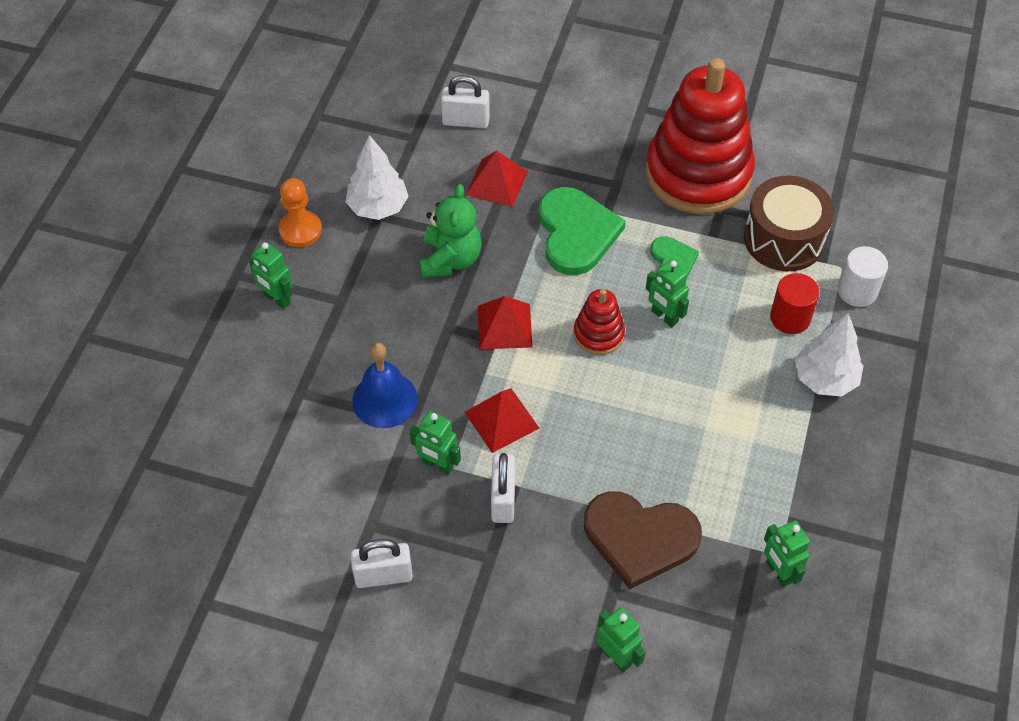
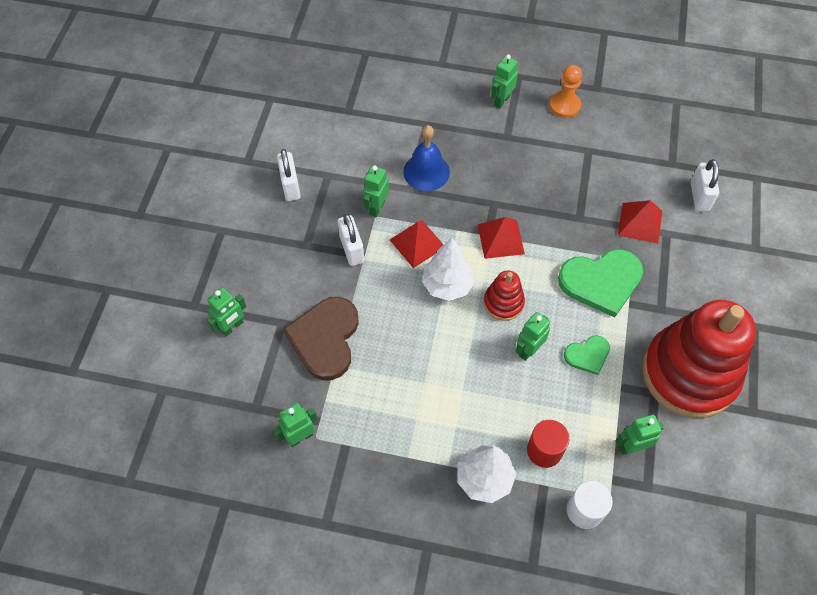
camera: 85 degrees right, 5 degrees up
white tree [345,135,409,220] -> white tree moved to [422,238,475,301]
green teddy bear [420,184,481,278] -> none
white padlock [491,453,515,523] -> white padlock turned 75 degrees clockwise [338,214,364,266]
brown drum [744,176,834,271] -> green robot [615,415,664,455]

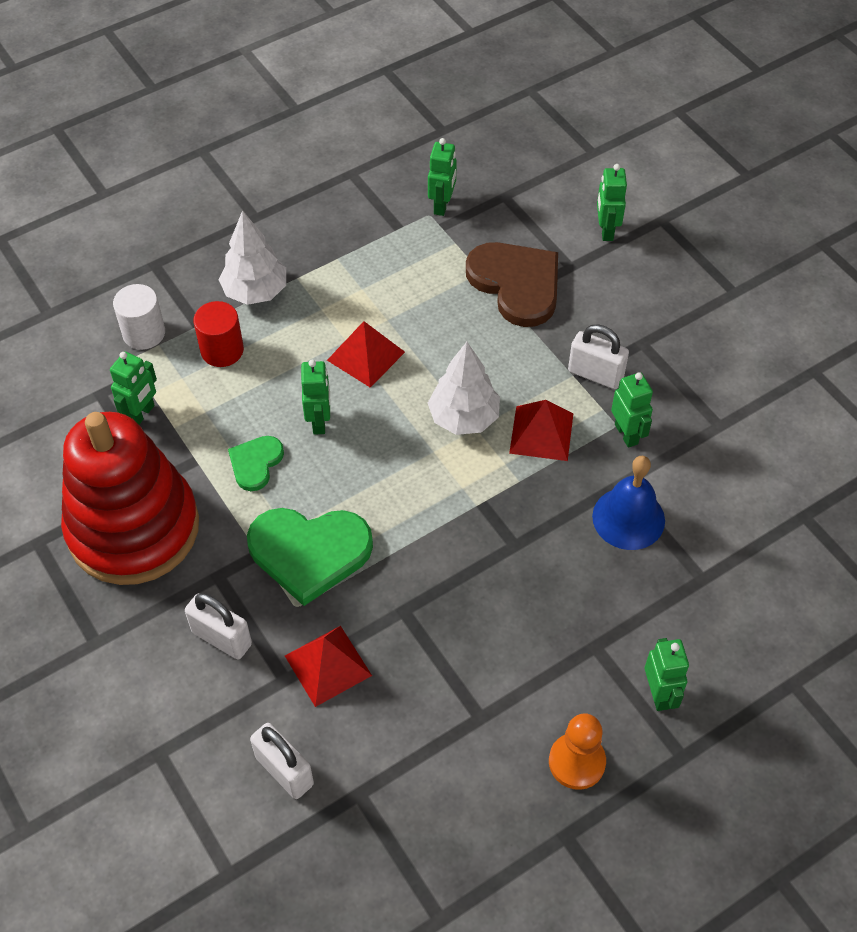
camera: 135 degrees right, 5 degrees down
white padlock [277,149,301,201] -> white padlock moved to [185,593,252,659]
red pyramid [478,217,525,259] -> red pyramid moved to [327,321,405,388]
red stacking toy [484,270,525,321] -> none
green heart [558,249,643,318] -> green heart turned 120 degrees counterclockwise [247,508,373,606]

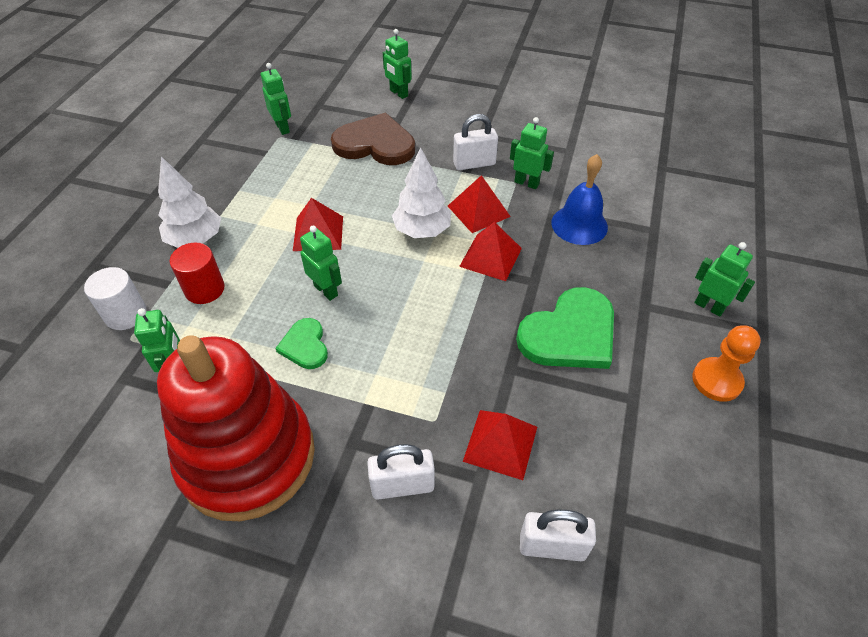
camera: 40 degrees left, 5 degrees down
green heart [247,508,373,606] -> green heart moved to [516,287,614,369]
none -> red pyramid [459,222,522,281]

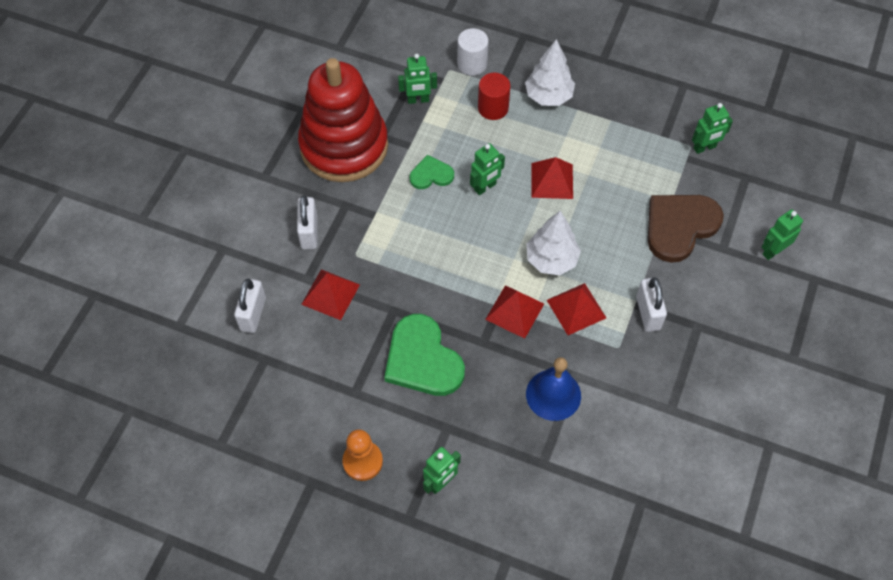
camera: 95 degrees right, 10 degrees up
brown heart [331,113,415,165] -> brown heart turned 150 degrees counterclockwise [648,195,724,263]
green robot [510,117,554,189] -> none

